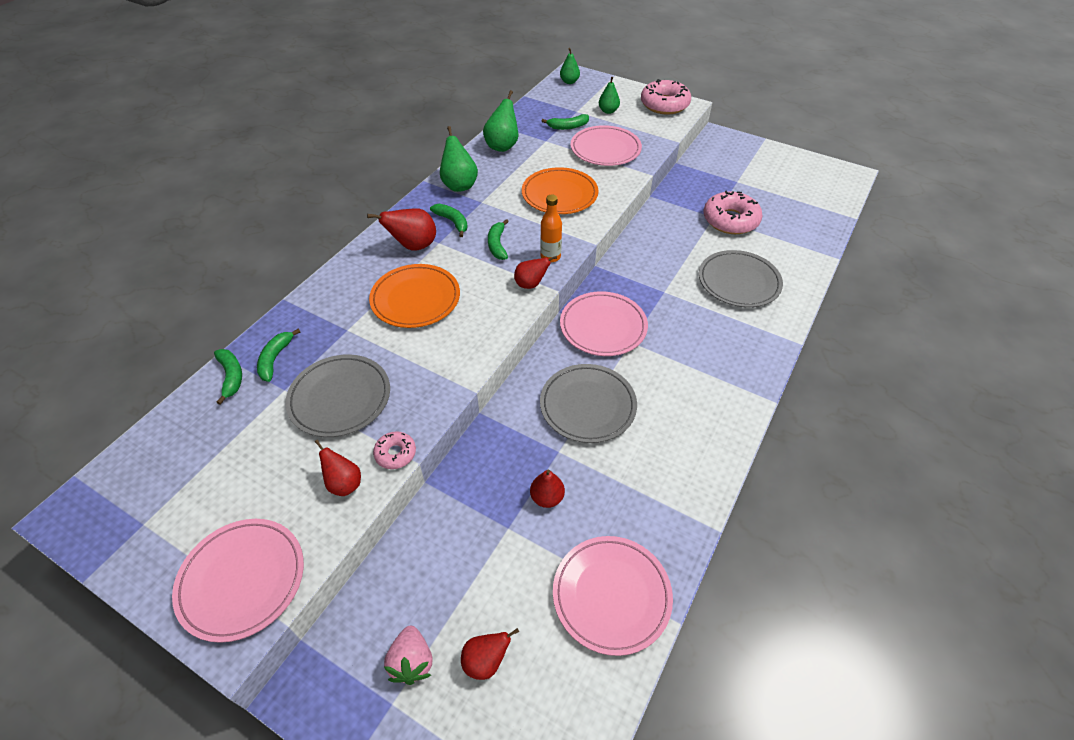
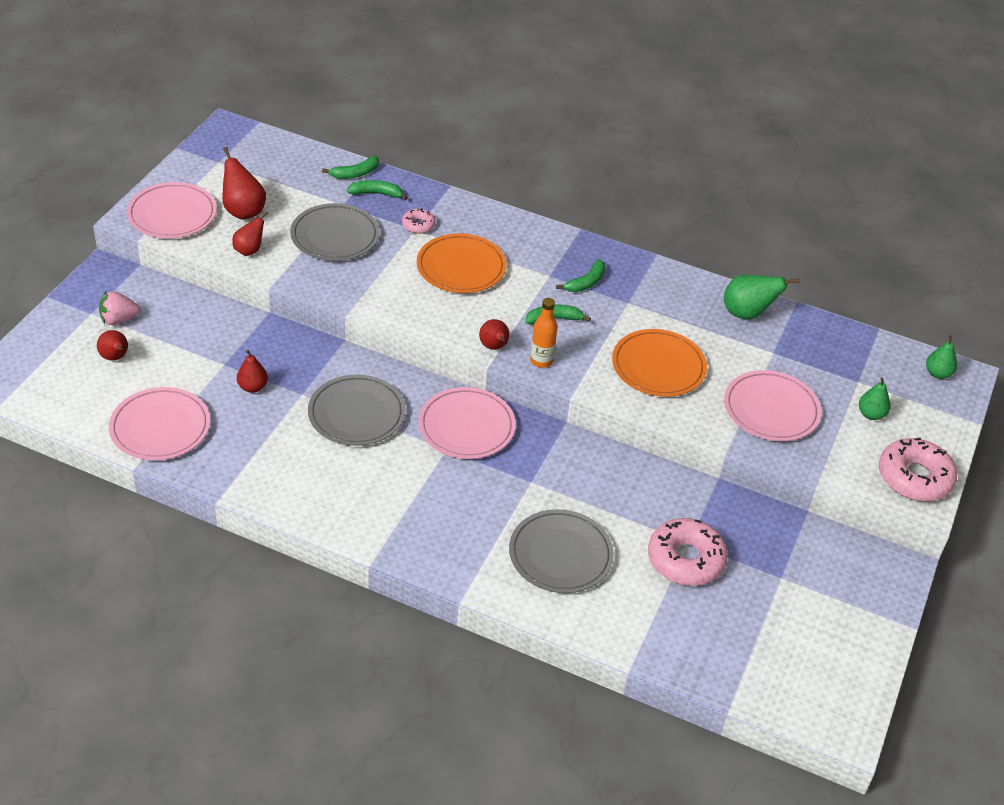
camera: 80 degrees right, 5 degrees down
red pear [367,208,436,251] -> red pear moved to [222,147,266,219]
pink donut [373,431,416,469] -> pink donut moved to [402,208,435,234]
green pear [440,126,478,192] -> none
green banana [542,114,589,130] -> none

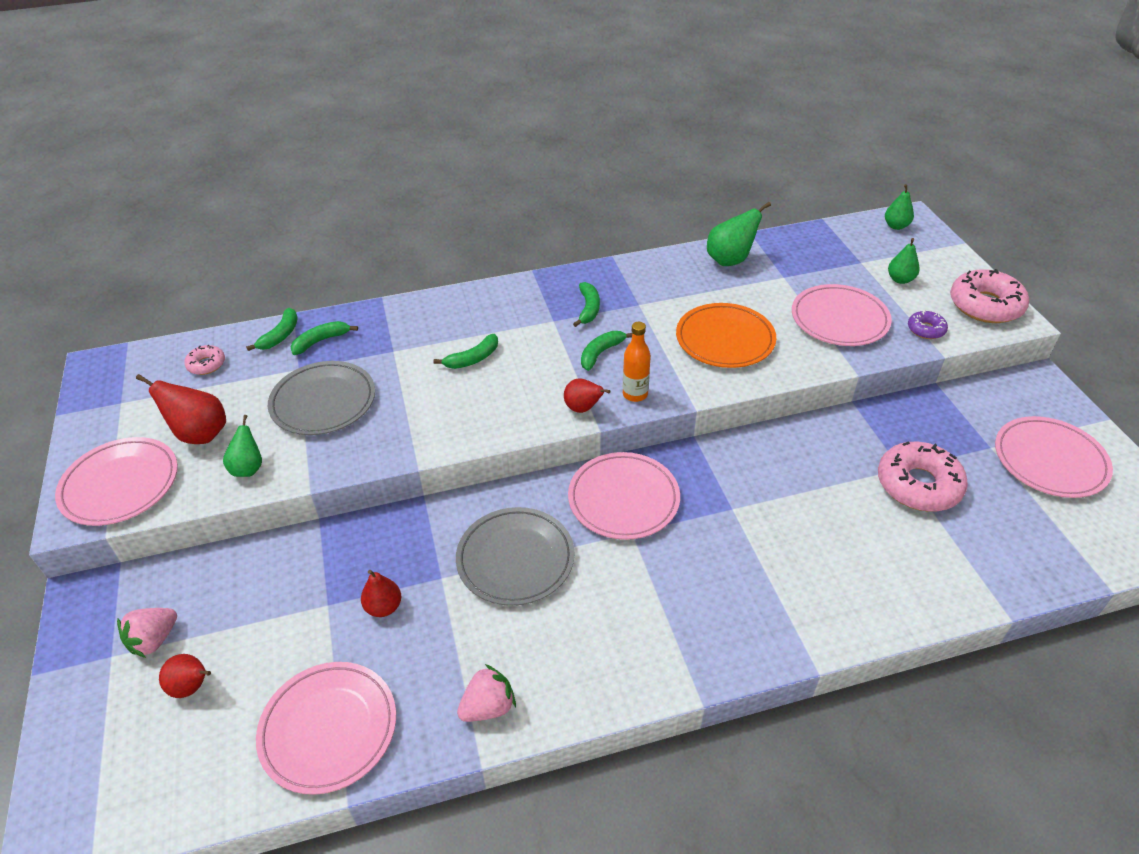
camera: 35 degrees left, 0 degrees up
red pear [232,212,268,256] -> green pear [223,415,262,477]
pink donut [402,208,435,234] -> pink donut moved to [184,345,225,375]
orange plate [417,233,506,293] -> green banana [434,334,498,369]
grey plate [509,509,614,593] -> none
none -> pink strawberry [457,664,516,722]
none -> purple donut [908,310,948,339]
none -> pink plate [995,416,1113,498]

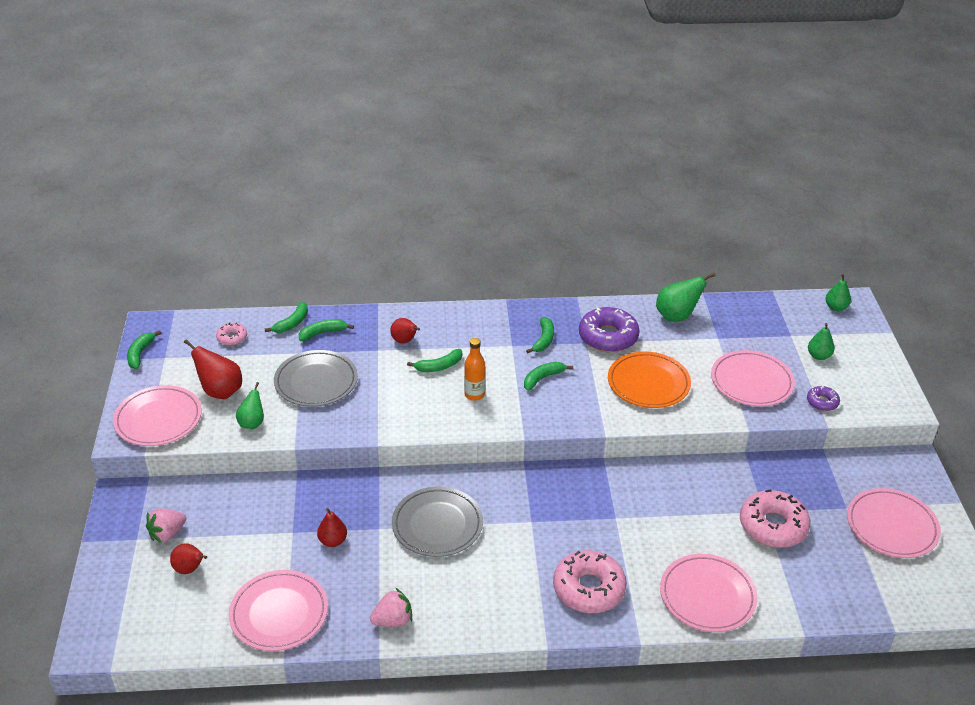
camera: 10 degrees right, 5 degrees down
red pear [564,378,610,413] -> red pear moved to [390,318,420,343]
pink plate [568,452,680,540] -> pink plate moved to [660,554,757,632]
orange bottle [623,322,651,402] -> orange bottle moved to [464,338,485,401]
pink donut [950,269,1029,323] -> pink donut moved to [553,550,627,613]
none -> green banana [127,330,161,369]
none -> purple donut [579,307,640,352]

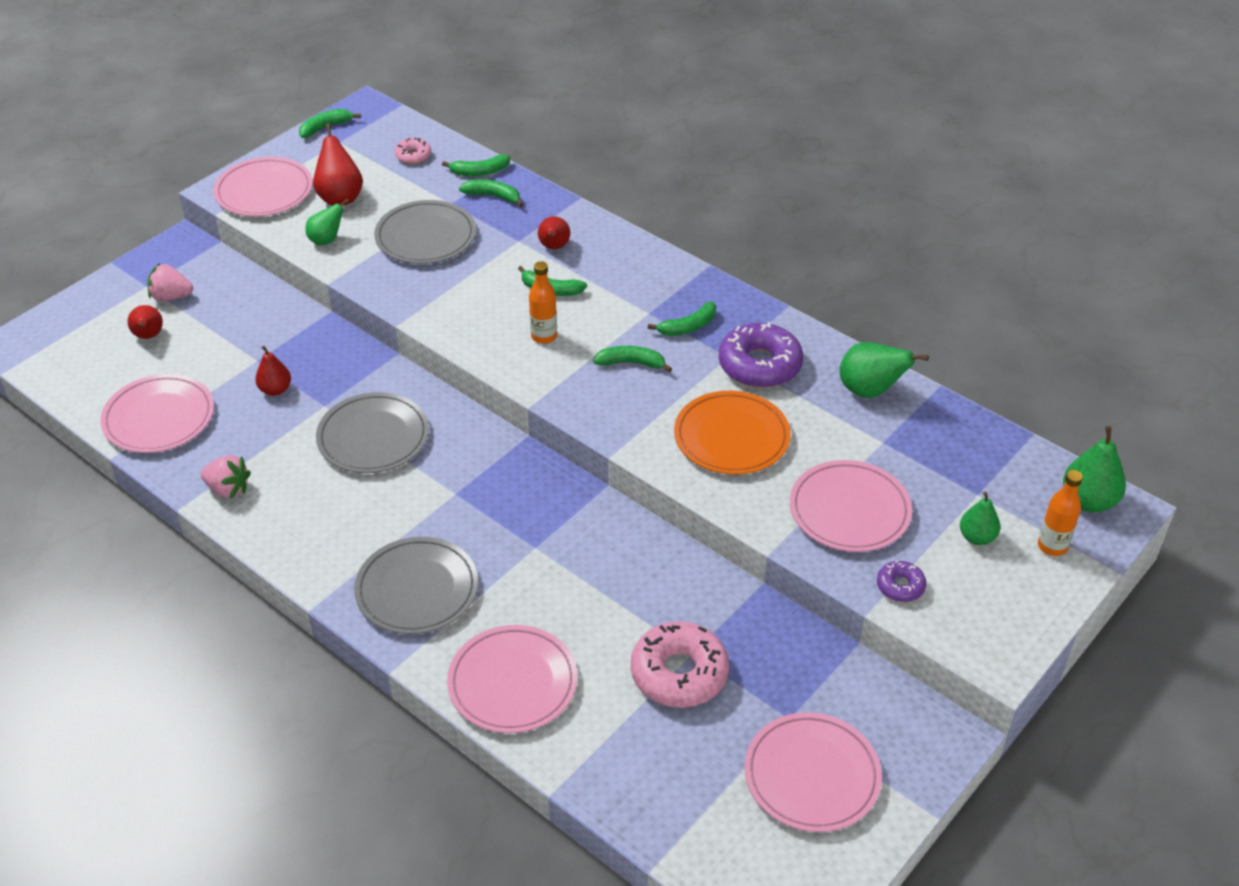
camera: 45 degrees right, 5 degrees up
pink donut [553,550,627,613] -> grey plate [354,537,478,634]
green pear [825,274,851,311] -> green pear [1063,426,1126,512], size x1.55
none -> orange bottle [1038,470,1083,556]

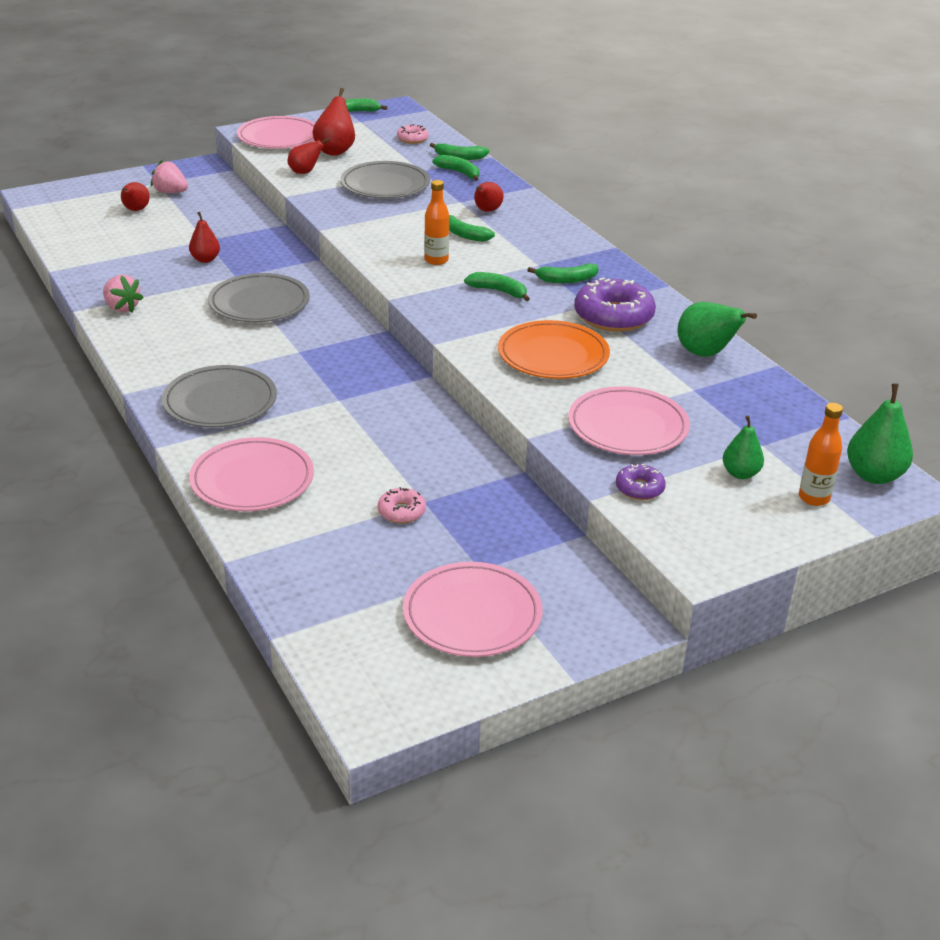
camera: 20 degrees right, 10 degrees down
pink plate [100,374,214,453] -> none
green pear [306,198,349,245] -> red pear [288,138,330,174]
pink donut [631,621,729,708] -> pink donut [378,487,426,523], size x0.51

